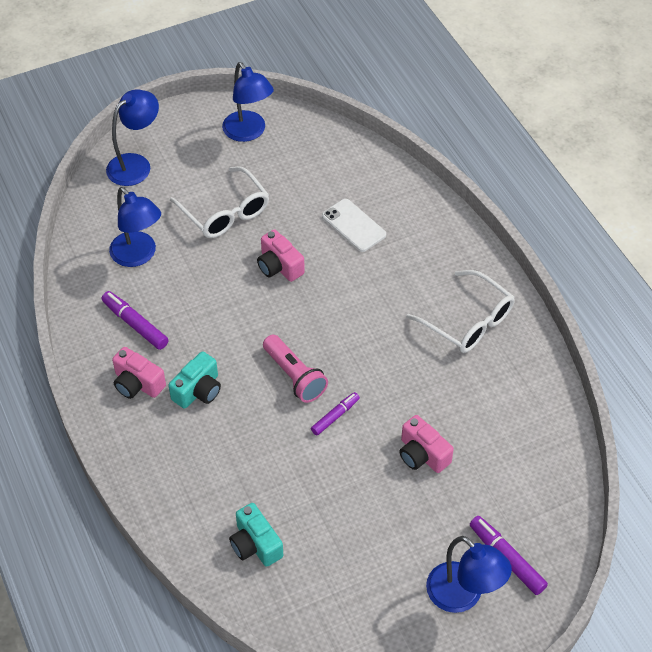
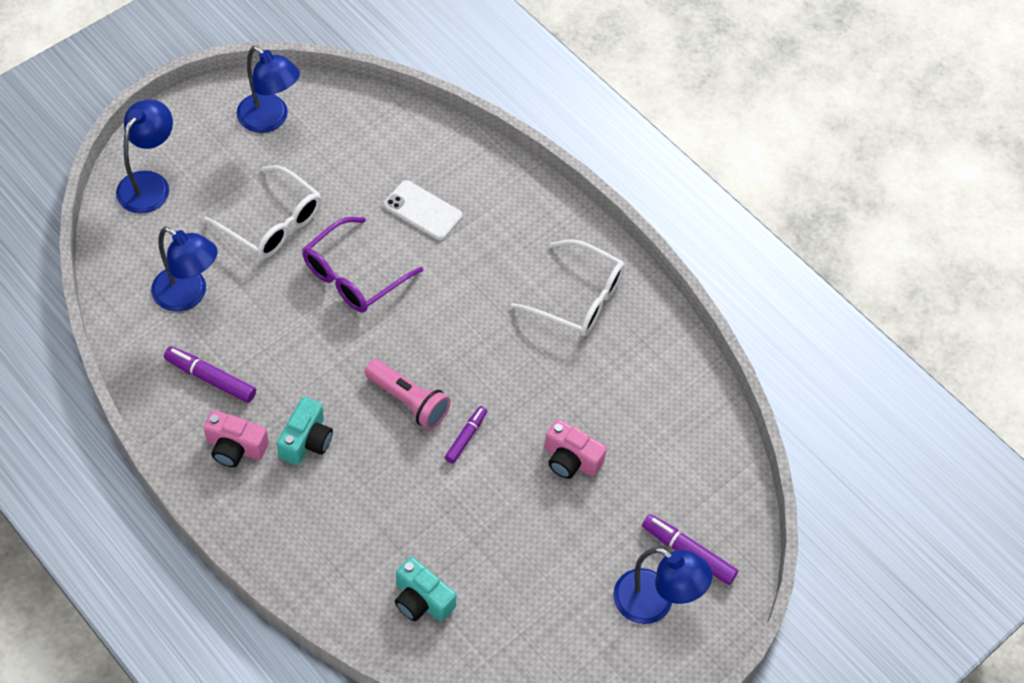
camera: 20 degrees left, 5 degrees up
pink camera [257,229,305,282] -> purple glasses [302,217,423,313]

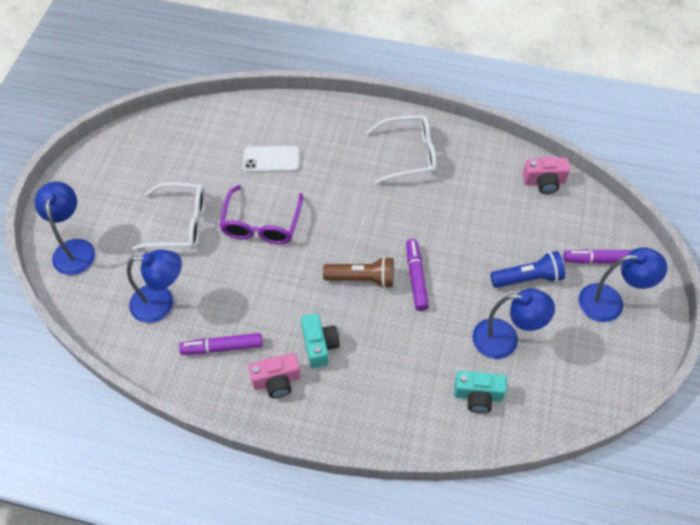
camera: 30 degrees left, 0 degrees up
blue lamp [236,46,300,133] -> blue lamp moved to [472,289,555,359]
pink flashlight [365,359,451,430] -> brown flashlight [323,256,394,288]
purple marker [445,406,487,464] -> purple marker [406,239,429,311], size x1.50
pink camera [544,419,607,479] -> pink camera moved to [522,156,570,194]
none -> blue flashlight [490,251,565,288]

